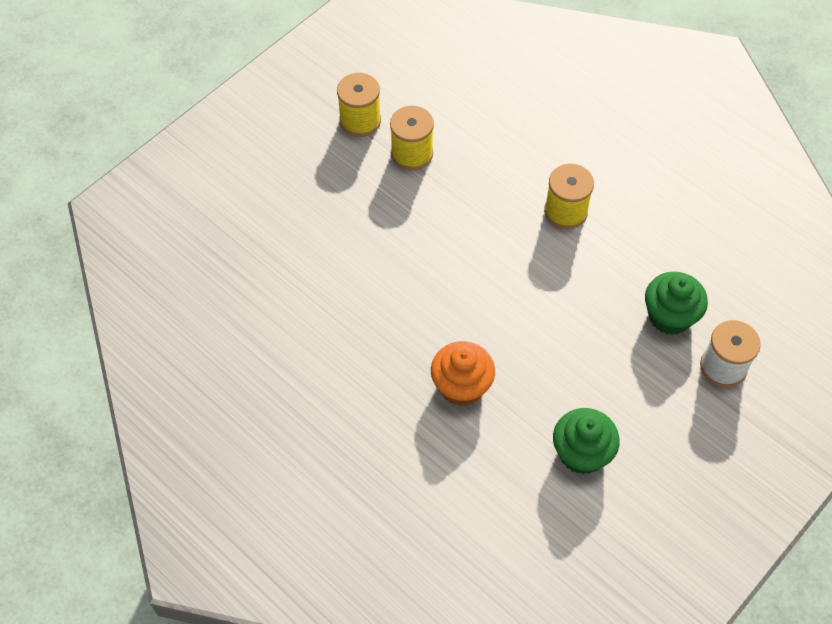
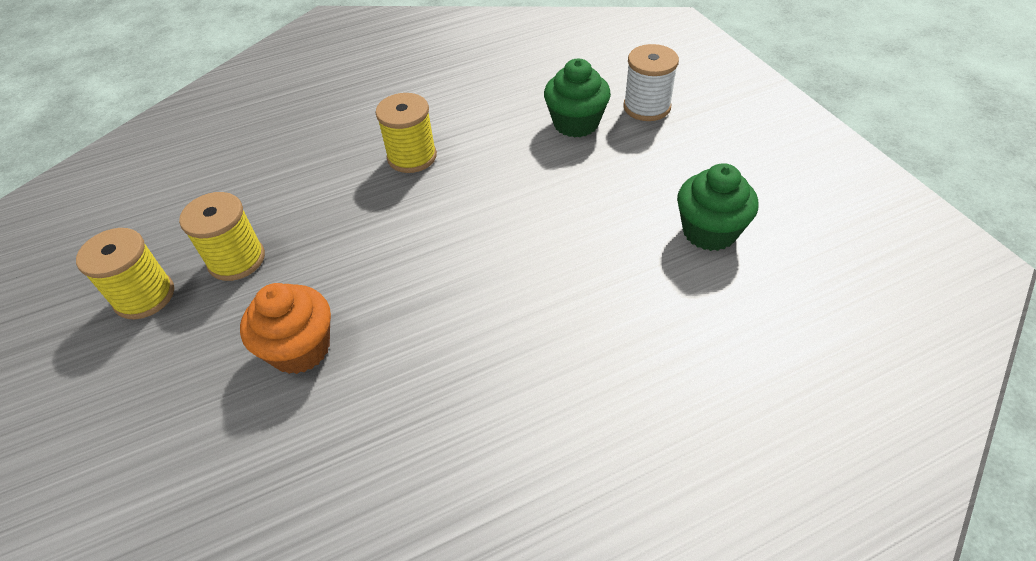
camera: 65 degrees left, 10 degrees down
orange cupcake [431,341,495,406] -> orange cupcake moved to [240,283,331,374]

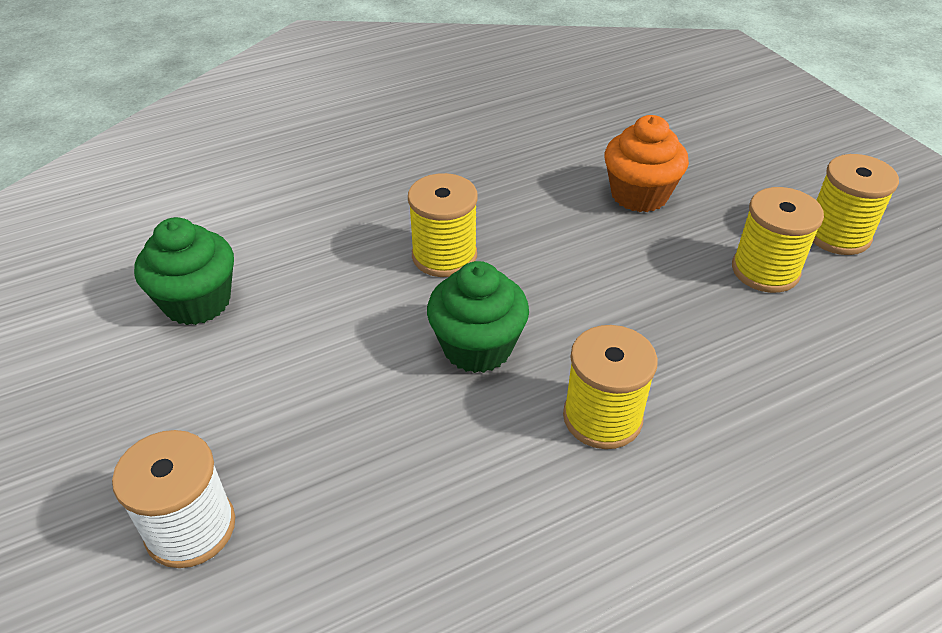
camera: 175 degrees right, 5 degrees down
green cupcake [544,59,611,138] -> green cupcake moved to [427,261,529,373]
none -> yellow spool [408,173,478,277]

